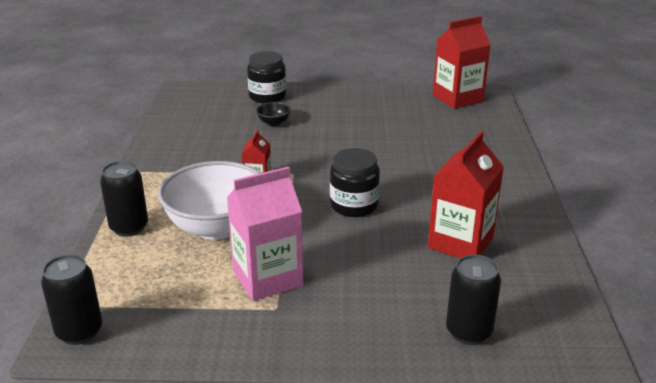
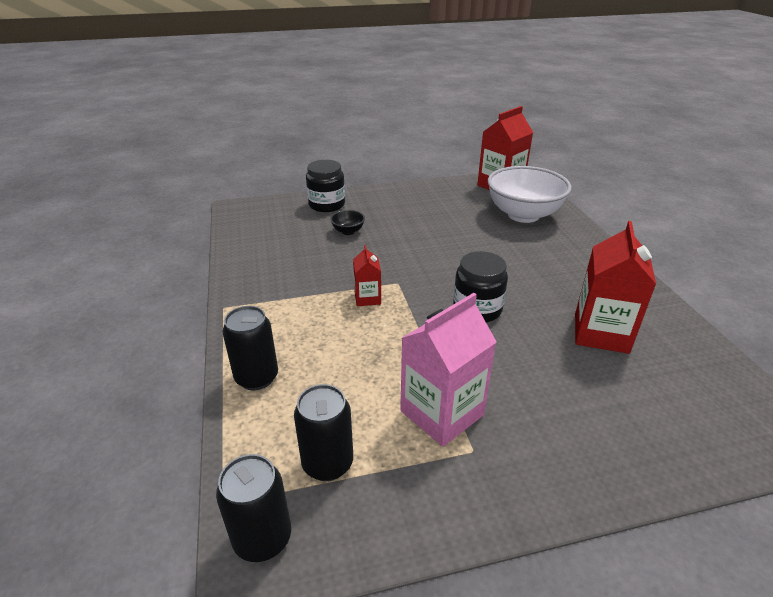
camera: 15 degrees left, 5 degrees up
white bowl [158,161,260,240] -> white bowl moved to [488,166,572,223]
black can [446,255,501,345] -> black can moved to [294,384,353,481]

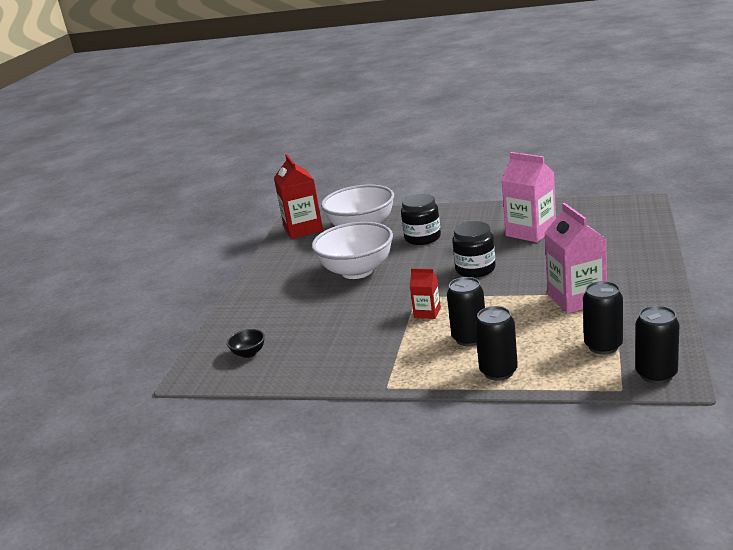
camera: 60 degrees left, 10 degrees down
black jar [306,160,345,212] -> black jar moved to [401,194,441,245]
black bowl [330,210,365,235] -> black bowl moved to [227,329,265,358]
red carton [575,221,656,354] -> pink carton [501,152,556,243]
none -> white bowl [312,222,393,279]
none -> black can [447,277,485,346]

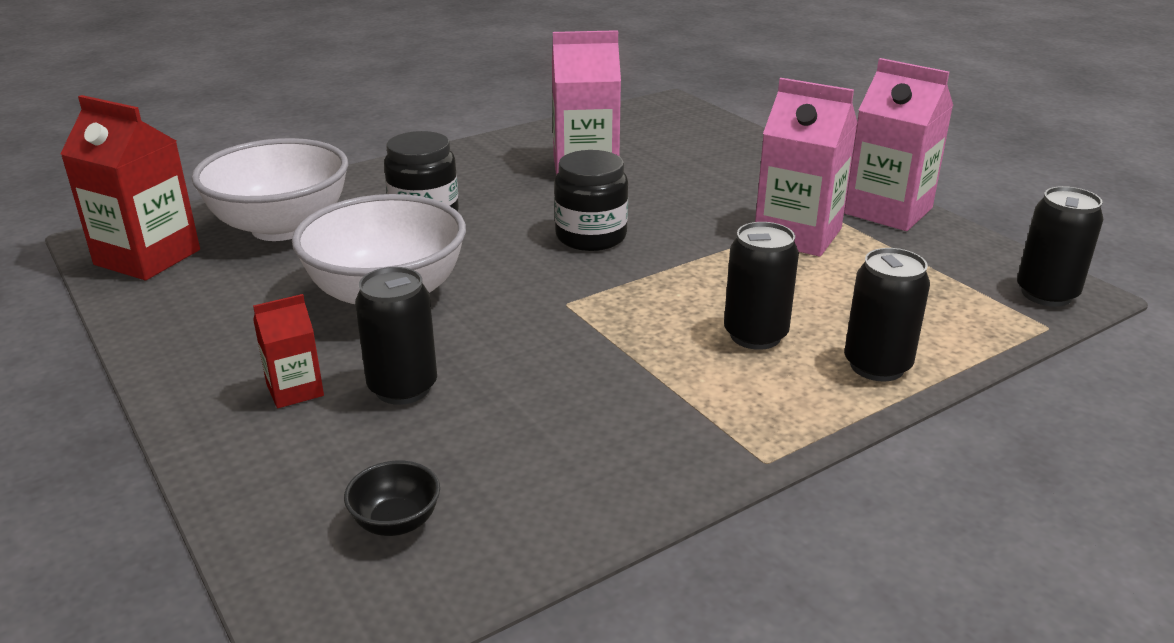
camera: 50 degrees left, 5 degrees up
red carton [410,268,441,319] -> red carton moved to [253,294,324,408]
black can [583,281,623,354] -> black can moved to [355,267,437,405]
none -> pink carton [844,58,953,231]

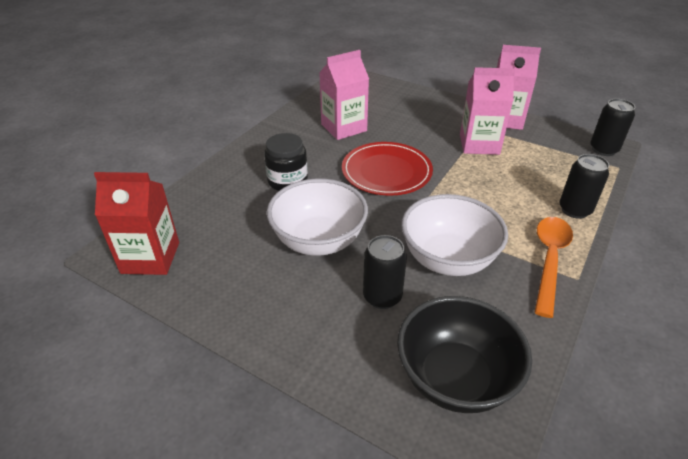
camera: 25 degrees left, 10 degrees up
white bowl [191,138,348,241] -> white bowl moved to [401,194,508,276]
red carton [253,294,324,408] -> none
black bowl [344,461,440,536] -> black bowl [397,296,532,413], size x2.43
black jar [554,150,628,251] -> red plate [342,142,433,196]
black can [724,222,799,350] -> none
none -> orange spoon [534,217,573,318]

